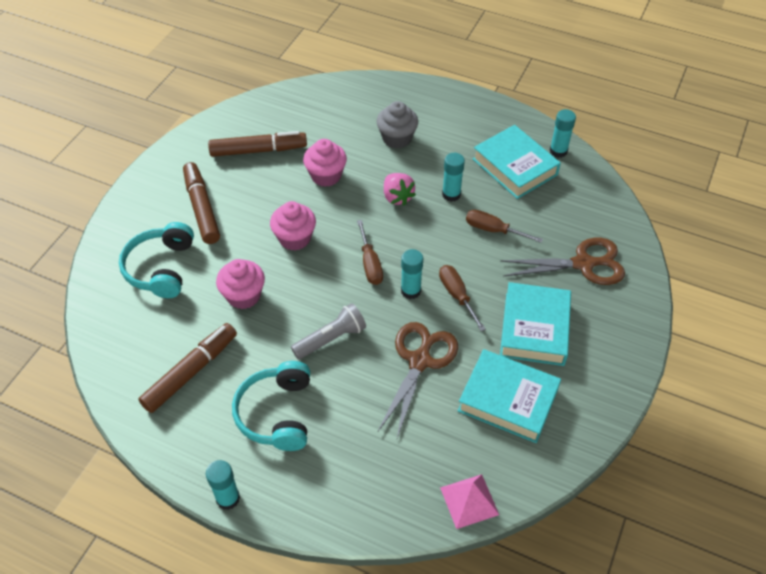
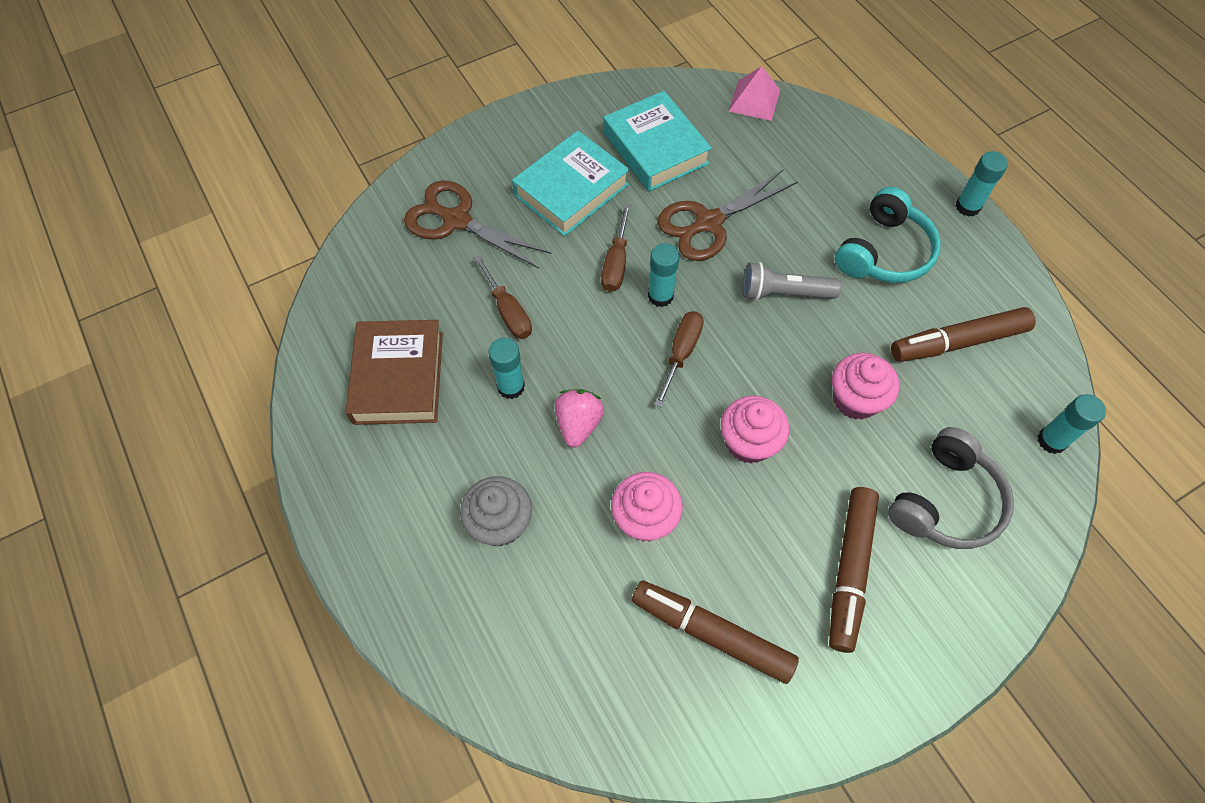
camera: 145 degrees left, 10 degrees up
turquoise headphones [119,222,194,298] -> grey headphones [888,427,1014,549]
turquoise book [473,125,561,199] -> brown book [346,320,443,425]
turquoise glue stick [550,109,576,158] -> turquoise glue stick moved to [1038,394,1106,454]

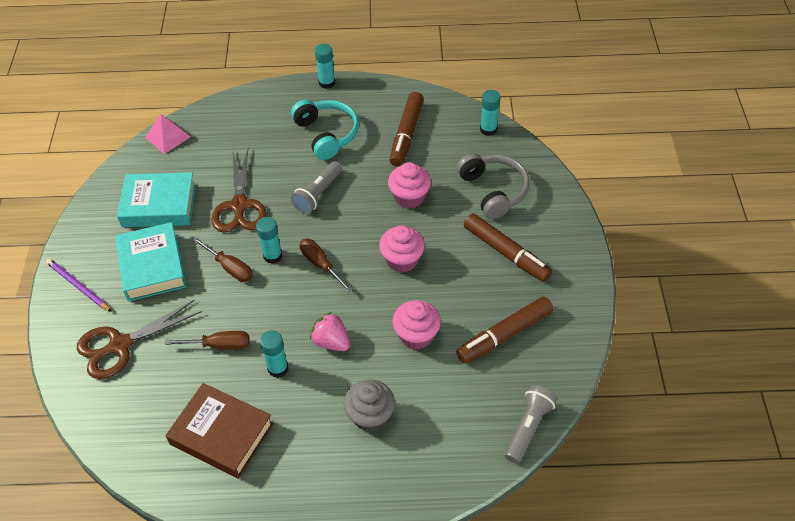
camera: 60 degrees left, 10 degrees down
none -> purple pencil [46,258,112,312]
none -> grey flashlight [505,385,557,463]

